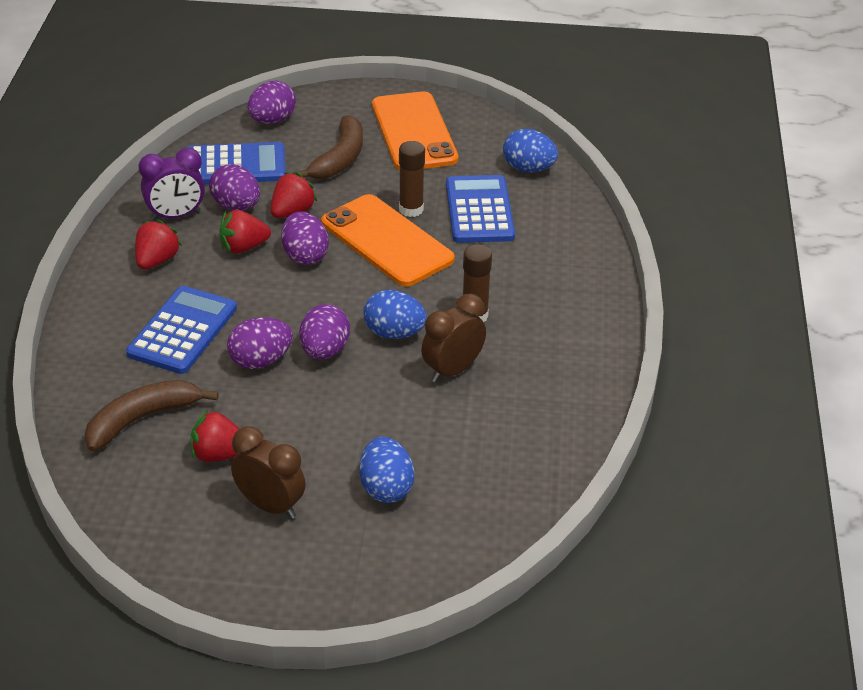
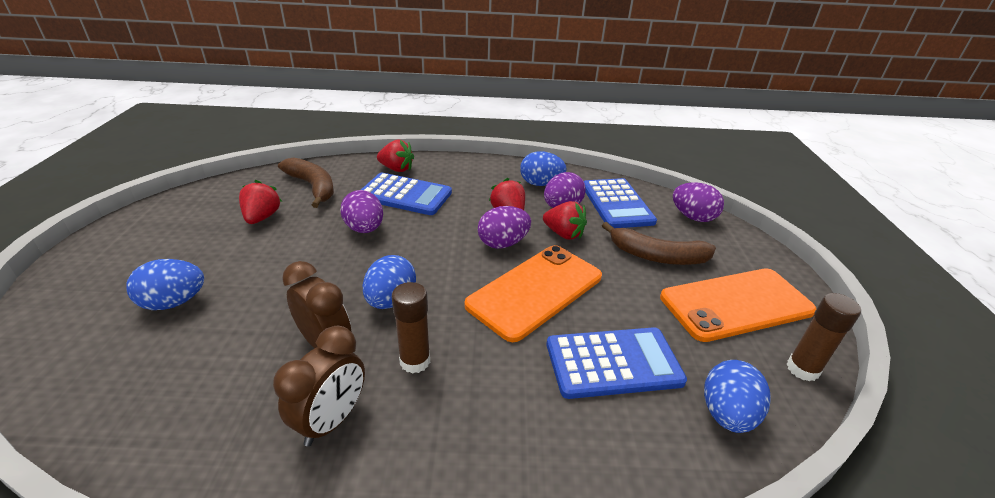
camera: 85 degrees right, 5 degrees down
red strawberry [135,219,182,270] -> red strawberry moved to [377,139,414,172]
purple clock [139,148,205,221] -> blue egg [520,151,567,186]
brown clock [231,426,306,519] -> brown clock moved to [273,326,365,446]
purple egg [299,304,350,359] -> none
brown glue stick [399,141,425,217] -> brown glue stick moved to [787,293,861,382]

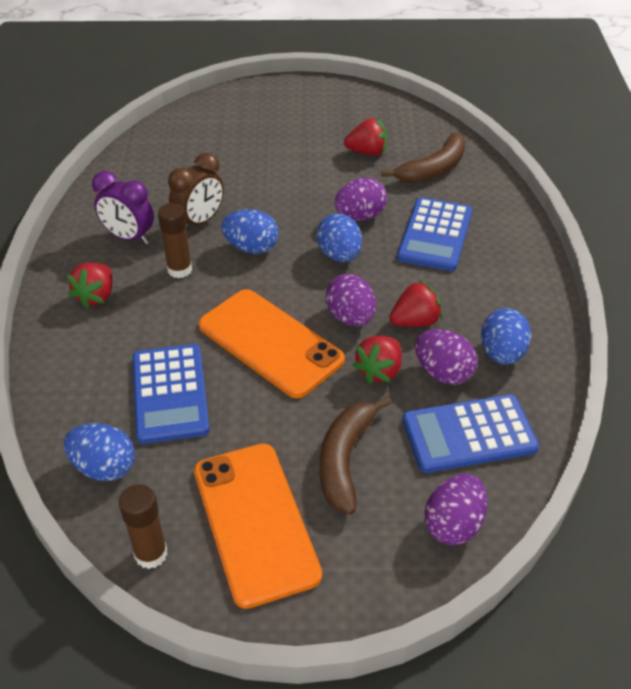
camera: 90 degrees right, 10 degrees up
blue egg [126,259,204,310] -> blue egg moved to [317,214,362,262]
brown clock [273,326,365,446] -> purple clock [92,171,154,245]
red strawberry [377,139,414,172] -> red strawberry moved to [67,263,113,308]

